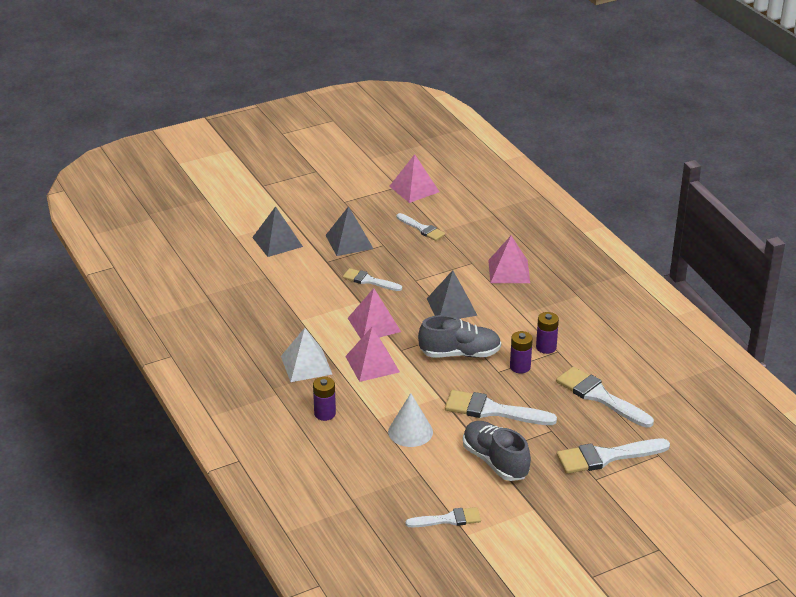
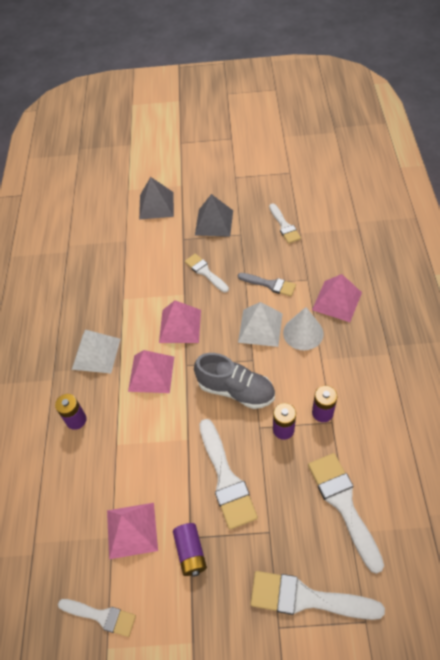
camera: 30 degrees right, 20 degrees up
white cone [388,393,433,447] -> white cone moved to [283,307,324,350]
pink pyramid [389,154,440,203] -> pink pyramid moved to [107,503,158,559]
grey pyramid [427,270,478,319] -> white pyramid [238,302,283,347]
white brush [445,390,557,425] -> white brush turned 150 degrees counterclockwise [199,419,258,530]
grey shoe [463,421,531,481] -> purple battery [173,523,207,577]
none -> grey brush [238,273,296,296]

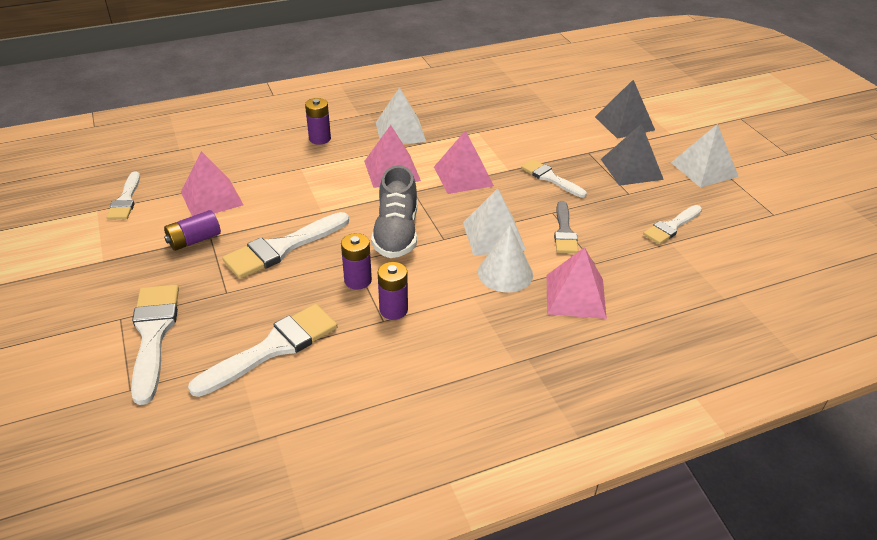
camera: 65 degrees right, 15 degrees down
white brush [185,253,229,293] -> white brush turned 75 degrees counterclockwise [521,159,587,198]
none -> white pyramid [671,124,739,188]

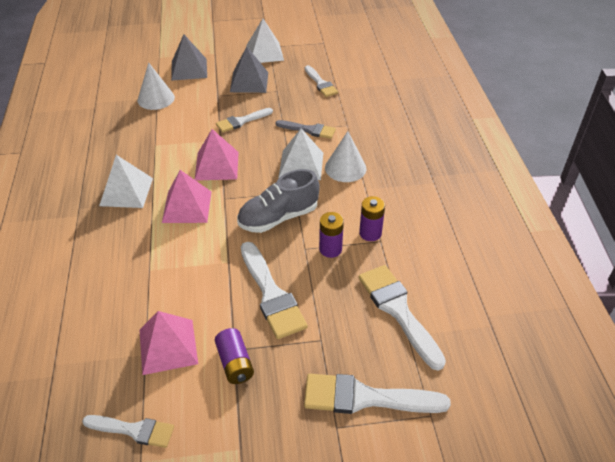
camera: 75 degrees left, 5 degrees up
purple battery [305,98,331,145] -> none
grey shoe [371,165,417,258] -> grey shoe turned 135 degrees clockwise [237,169,320,233]
pink pyramid [547,247,607,319] -> none
none -> white cone [137,62,175,110]

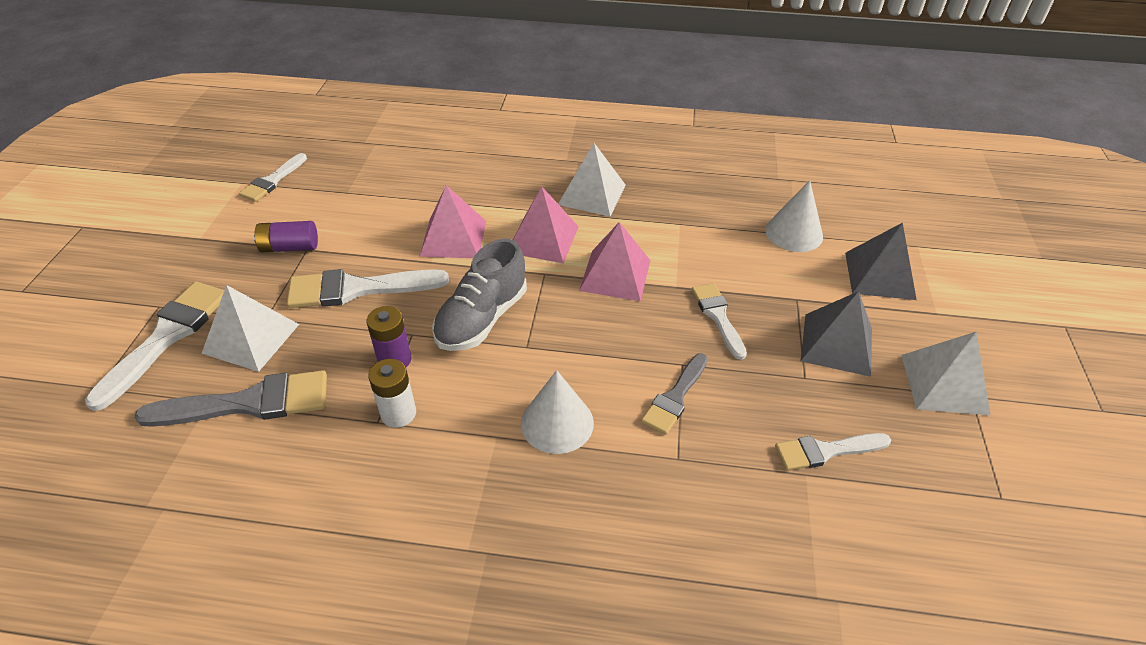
camera: 105 degrees right, 0 degrees up
pink pyramid [139,311,198,375] -> pink pyramid moved to [419,185,486,258]
grey shoe [237,169,320,233] -> grey shoe turned 135 degrees counterclockwise [432,239,527,351]
white pyramid [278,128,323,180] -> white pyramid moved to [201,285,299,372]
white brush [358,265,446,371] -> grey brush [134,370,327,427]
purple battery [359,196,385,241] -> white battery [368,359,416,428]

